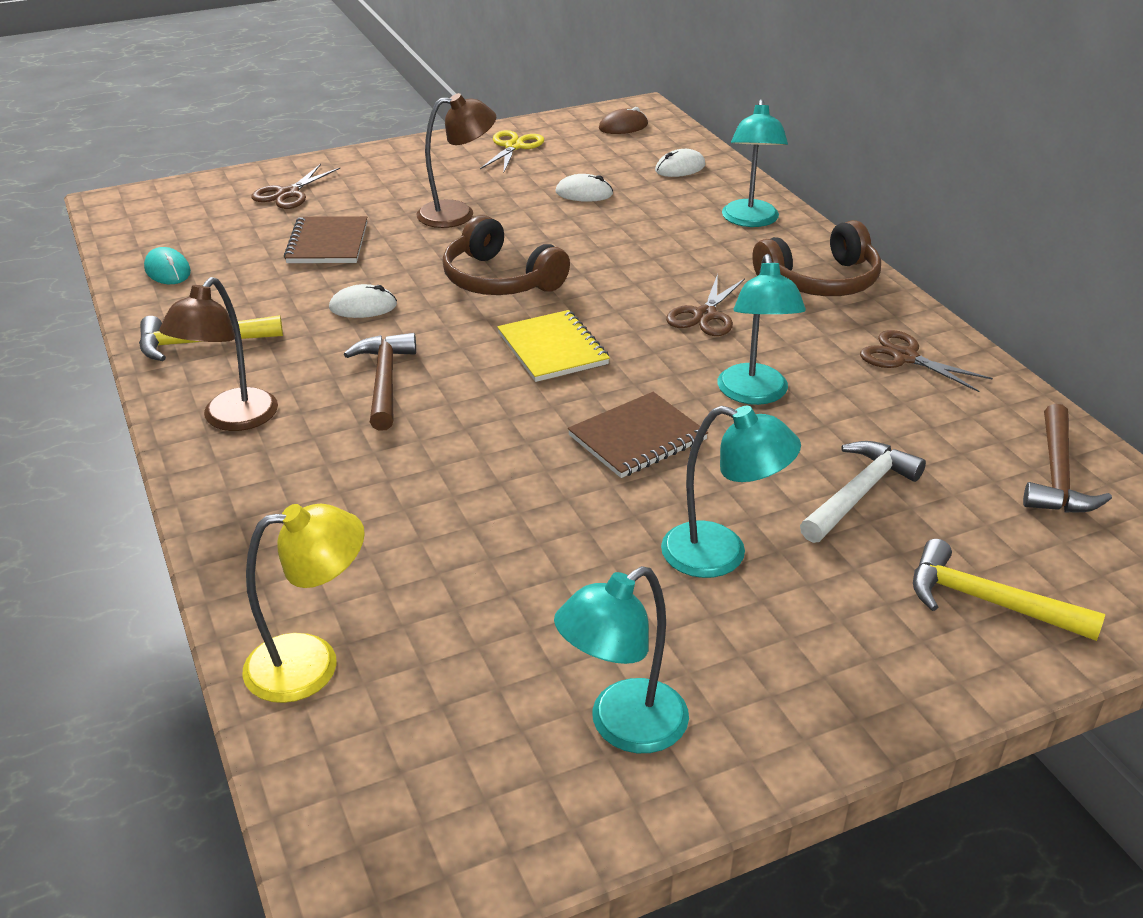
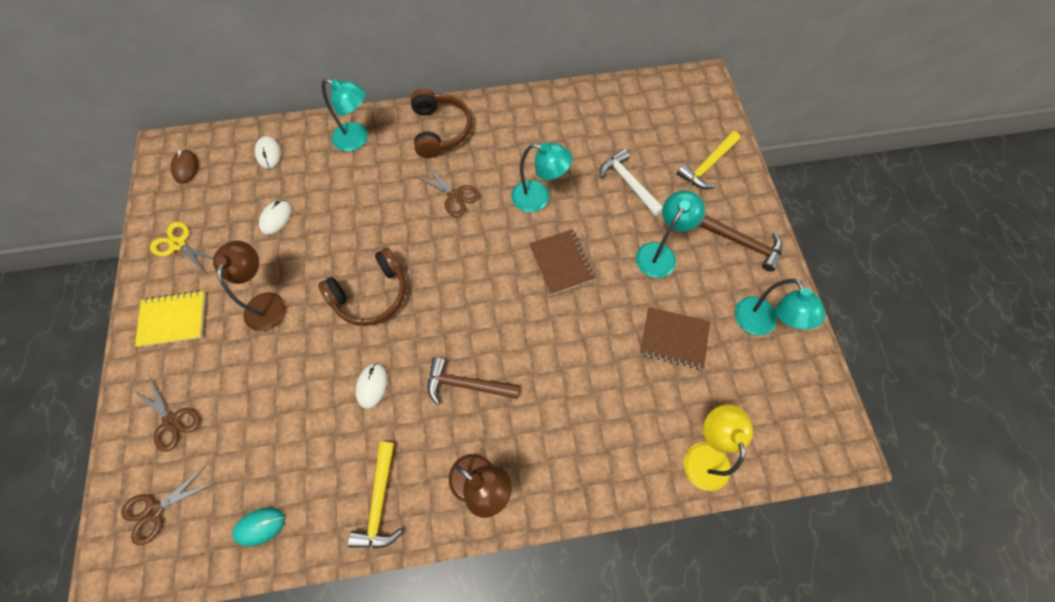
camera: 75 degrees left, 30 degrees up
brown notebook [284,216,367,263] -> brown notebook moved to [640,307,710,369]
yellow notebook [497,310,610,382] -> yellow notebook moved to [135,291,206,347]
brown scissors [860,330,993,392] -> brown scissors moved to [121,464,214,545]
brown hammer [1023,404,1112,512] -> brown hammer moved to [700,215,783,272]

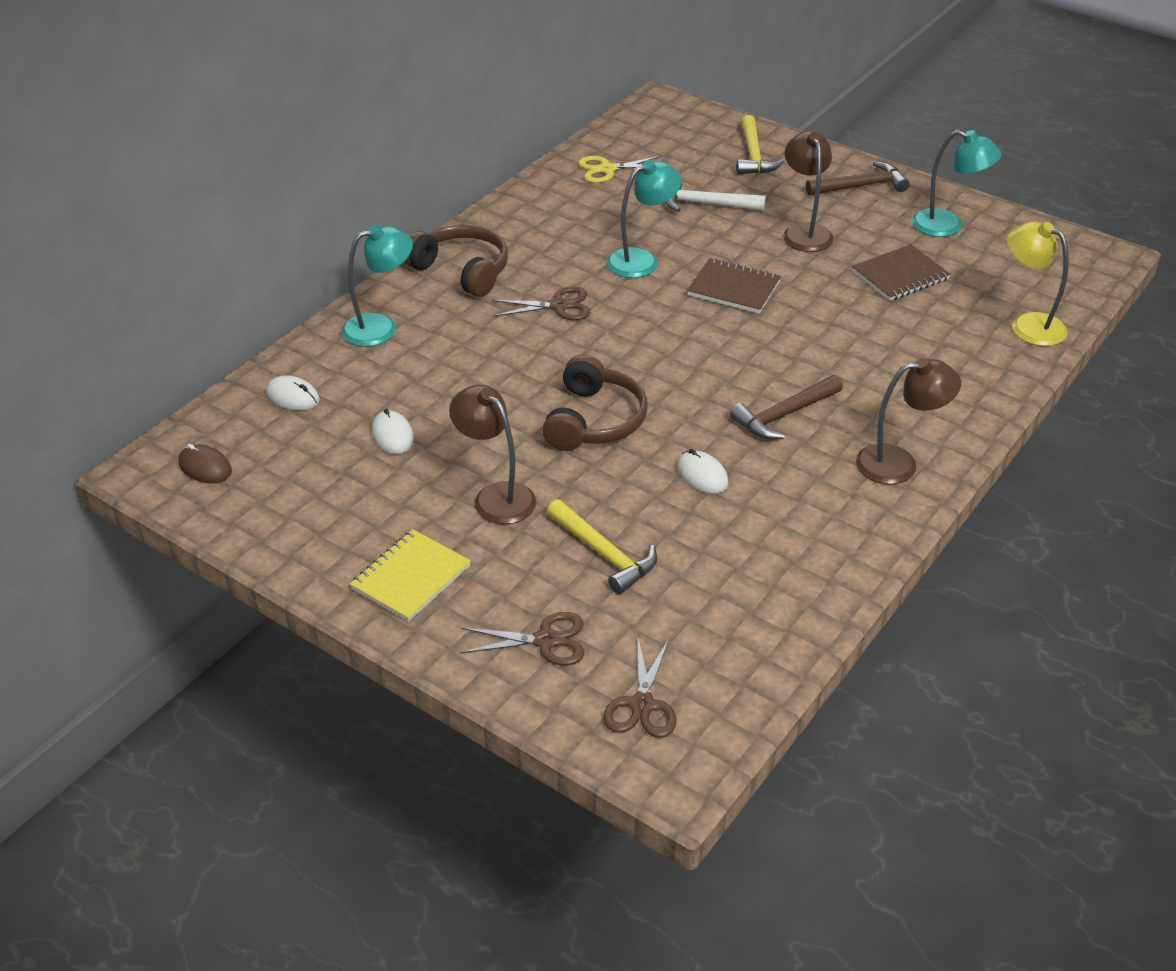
camera: 45 degrees left, 25 degrees down
yellow scissors [150,222,213,274] -> yellow scissors moved to [578,156,662,183]
turquoise mouse [232,508,285,546] -> none
yellow hammer [348,442,403,549] -> yellow hammer moved to [547,499,657,594]
turquoise lamp [636,190,705,278] -> brown lamp [783,131,834,252]

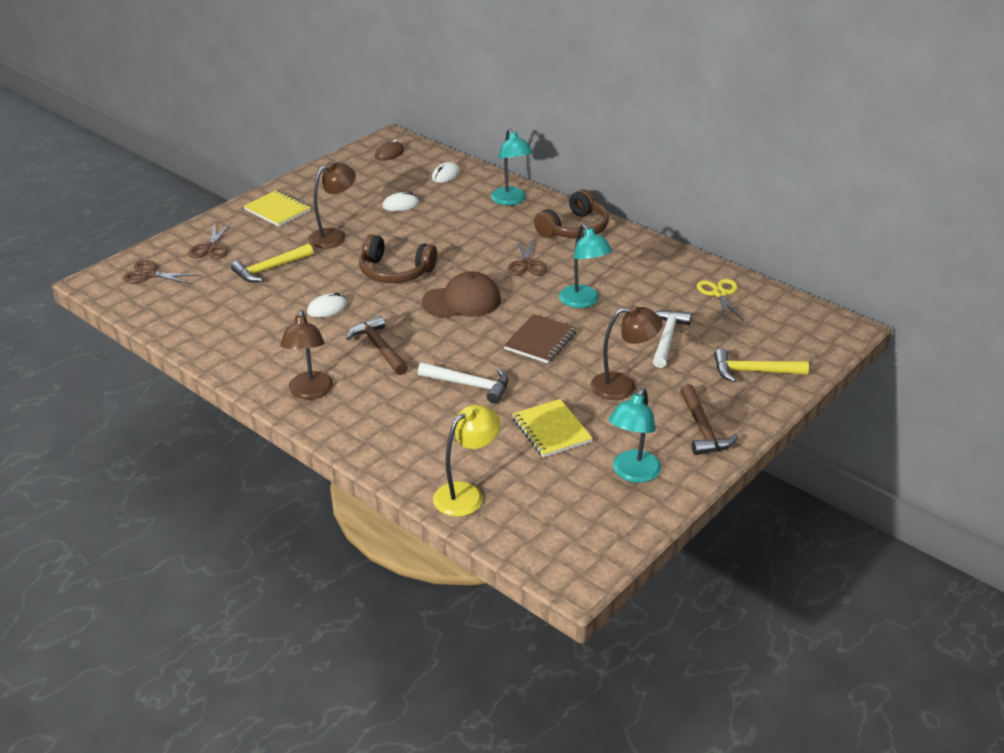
camera: 95 degrees right, 5 degrees down
brown notebook [852,244,950,301] -> yellow notebook [512,399,593,458]
none -> white hammer [418,362,508,404]
none -> brown cap [422,272,501,318]

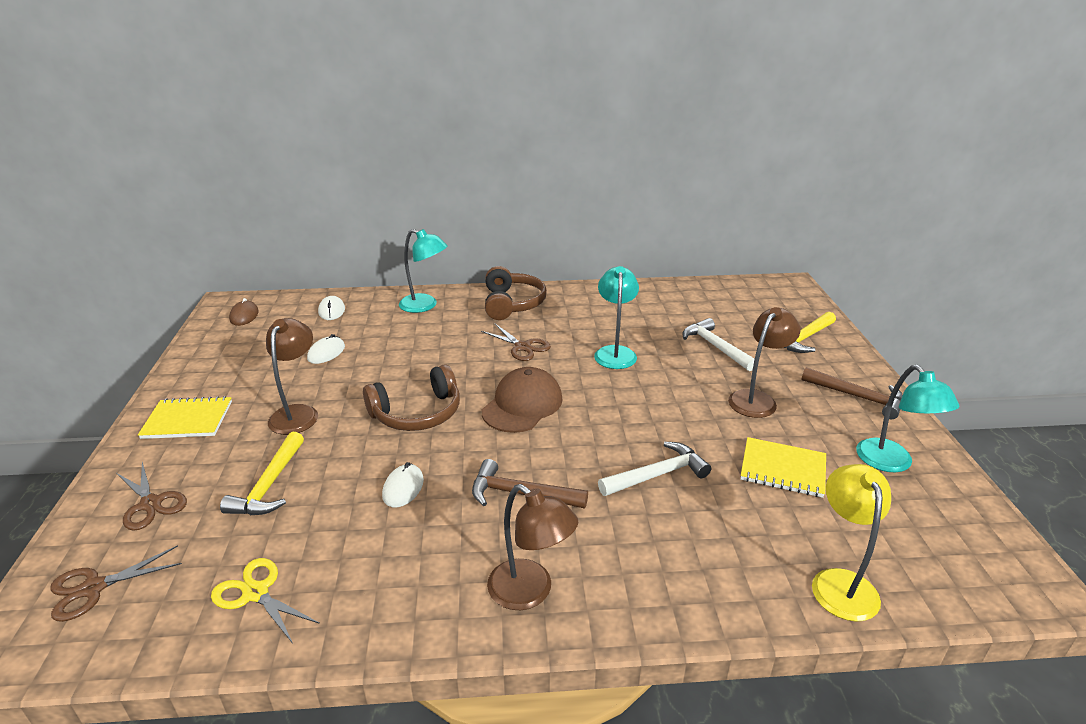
camera: 45 degrees left, 5 degrees down
brown notebook [504,314,577,363] -> none
turquoise lamp [559,224,613,308] -> turquoise lamp turned 105 degrees counterclockwise [594,266,639,369]
yellow scissors [697,279,744,322] -> yellow scissors moved to [211,558,320,644]

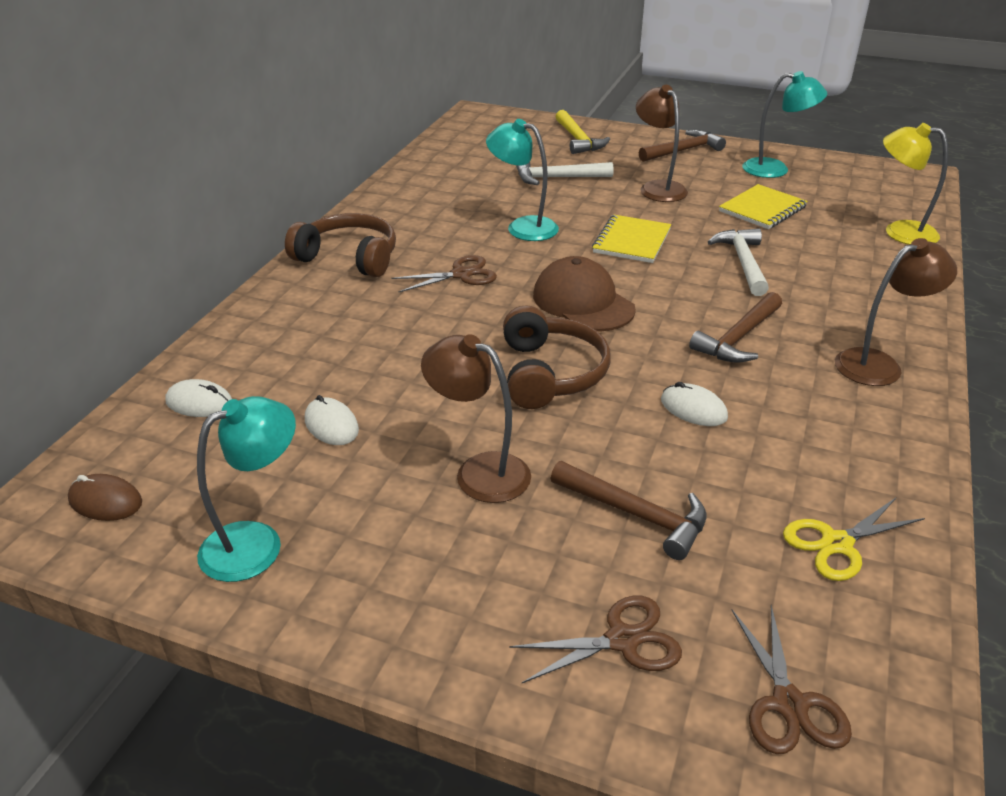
camera: 65 degrees left, 5 degrees up
yellow notebook [138,396,232,439] -> yellow notebook moved to [592,214,671,263]
yellow hammer [220,432,304,515] -> brown hammer [551,461,706,560]
turquoise lamp [399,229,448,313] -> turquoise lamp moved to [197,396,296,582]

